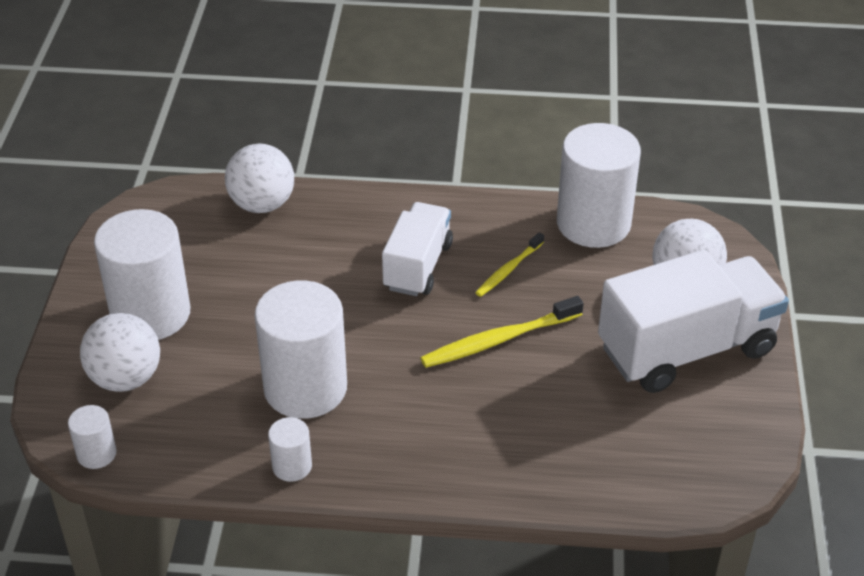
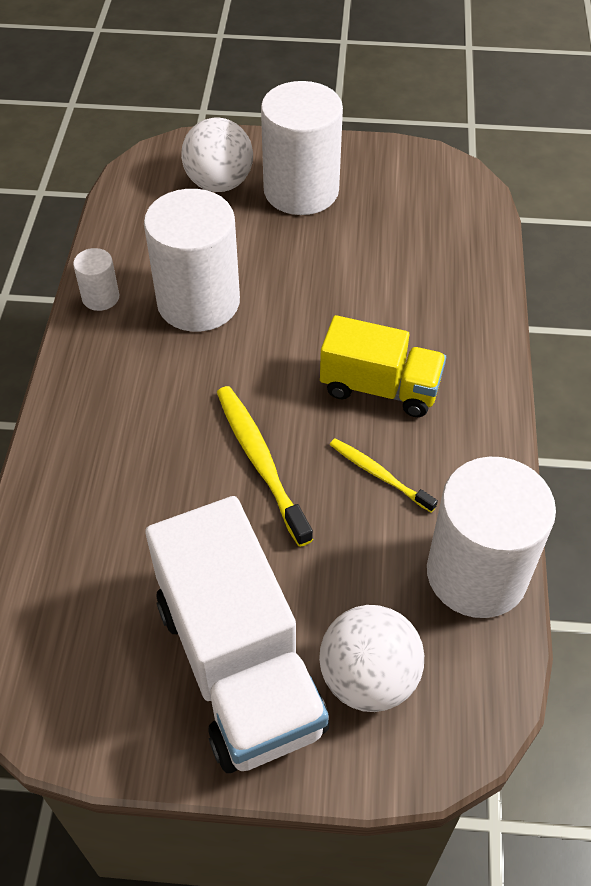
camera: 90 degrees right, 10 degrees up
white cylinder [68,405,117,469] -> none
white ball [225,144,294,213] -> none
white truck [382,202,453,296] -> yellow truck [320,315,446,417]

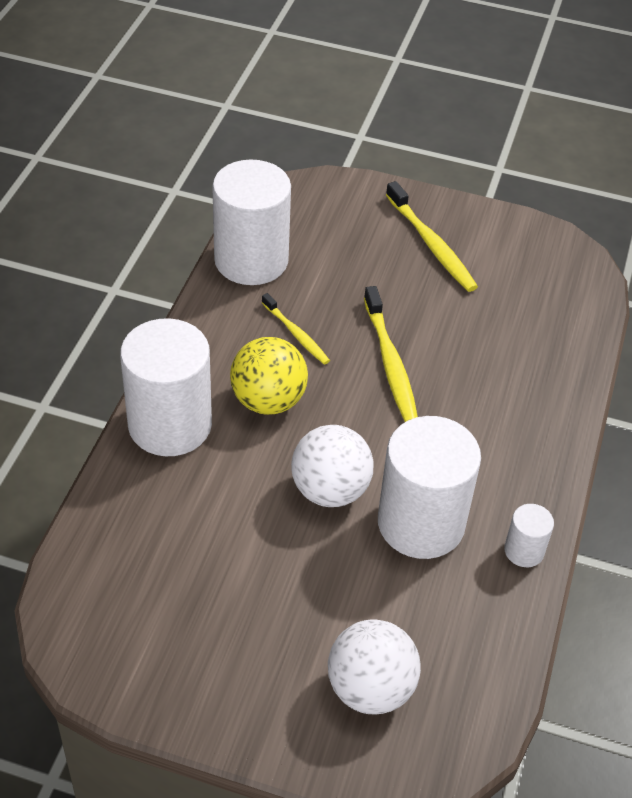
camera: 170 degrees left, 5 degrees down
white truck [145,496,329,773] -> yellow toothbrush [386,181,478,292]
white cylinder [261,81,343,215] -> white cylinder moved to [120,318,212,456]
white ball [319,605,424,712] -> white ball moved to [291,425,374,507]
yellow truck [320,315,446,417] -> yellow ball [230,337,308,415]

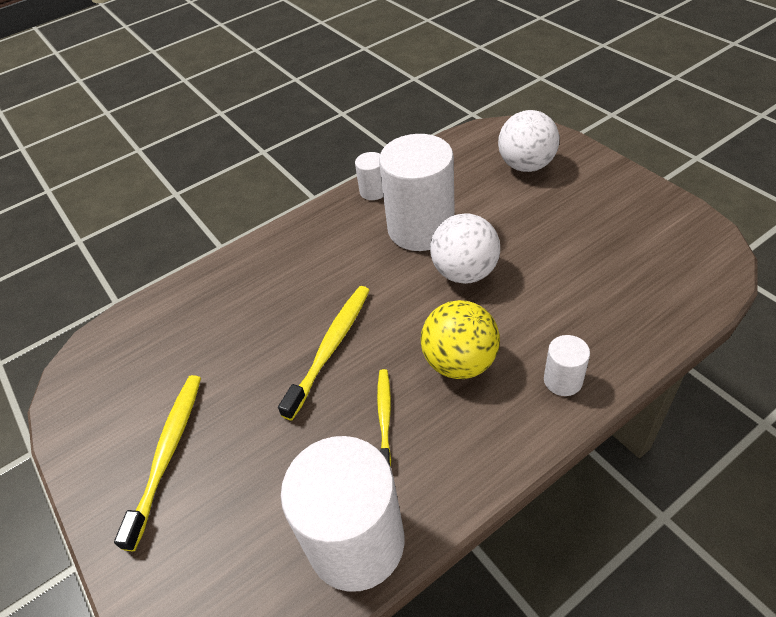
camera: 135 degrees left, 0 degrees up
white cylinder [120,318,212,456] -> white cylinder [544,335,590,396], size x0.45

